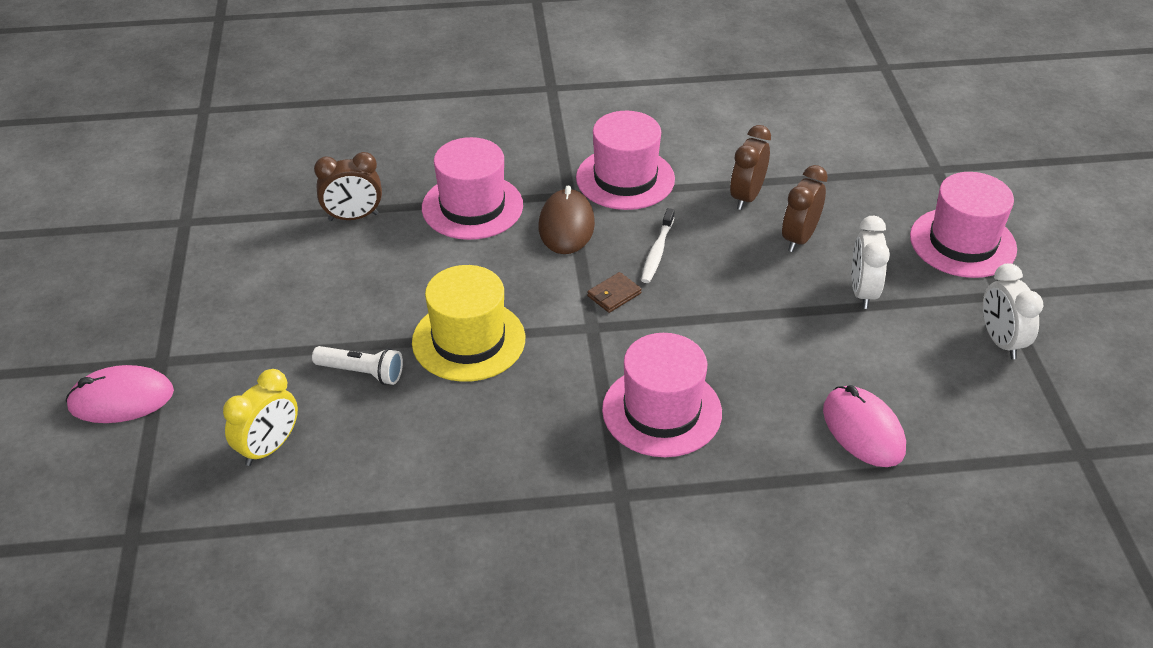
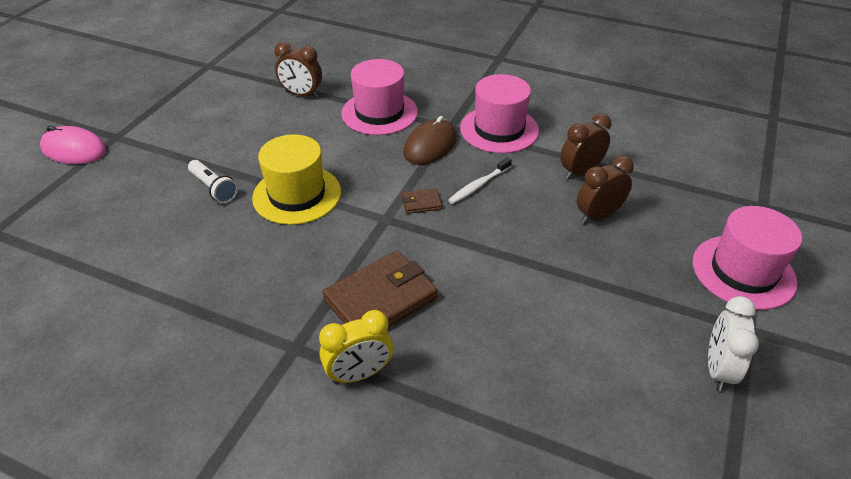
camera: 30 degrees right, 0 degrees up
yellow clock [223,369,298,466] -> yellow clock moved to [319,310,393,384]
pink hat [602,333,722,457] -> brown wallet [322,251,438,328]
pink mouse [823,385,906,467] -> none
white clock [852,216,890,309] -> none

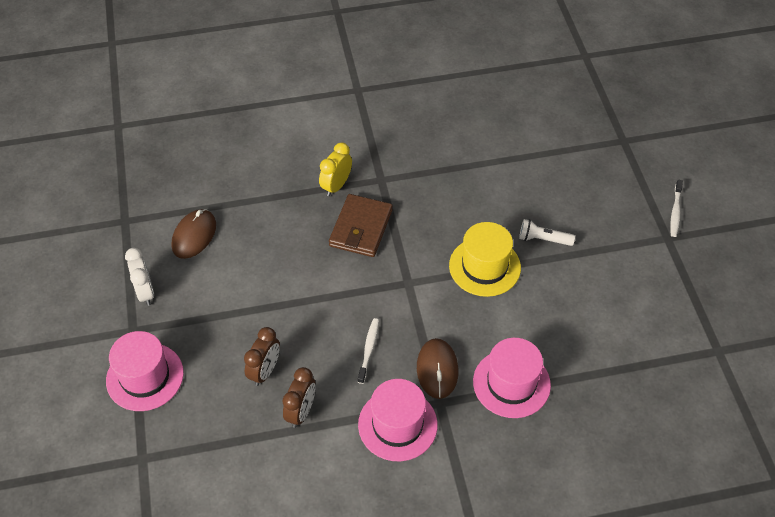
camera: 145 degrees right, 10 degrees up
pink mouse [40,126,107,164] -> white toothbrush [670,180,683,237]
brown clock [274,42,322,98] -> none
brown wallet [402,188,442,214] -> none
none -> brown mouse [172,209,216,259]

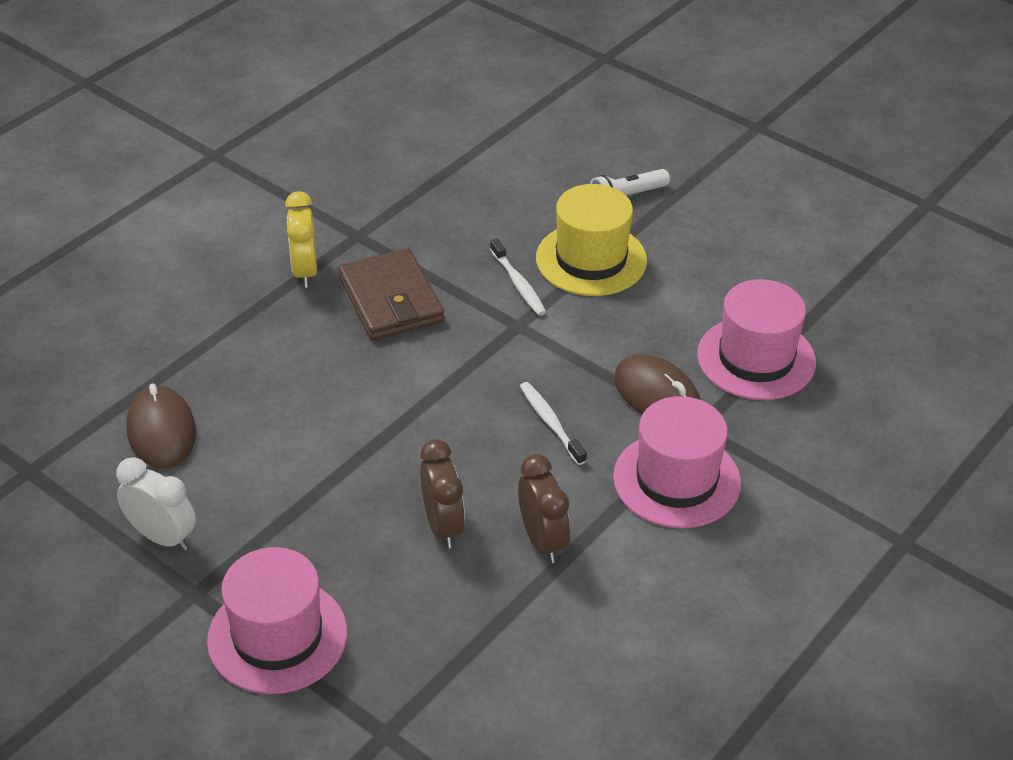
camera: 40 degrees left, 10 degrees down
white toothbrush [670,180,683,237] -> white toothbrush moved to [490,239,546,316]

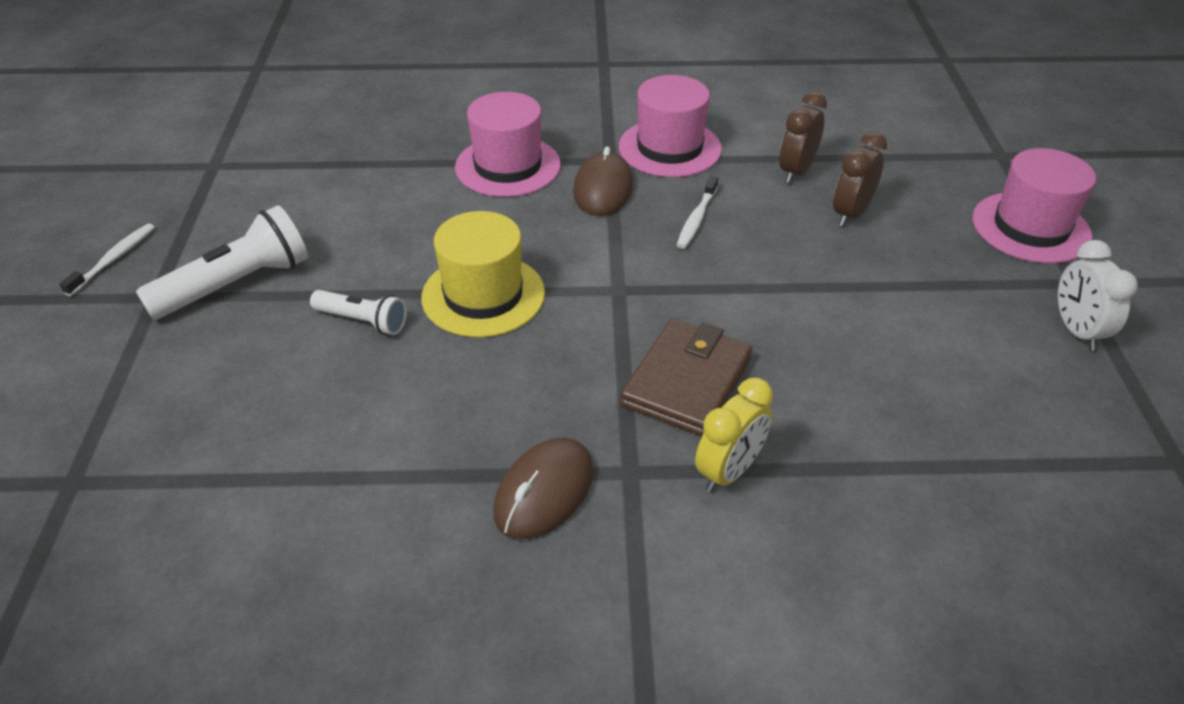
camera: 130 degrees left, 0 degrees up
brown mouse [126,384,196,468] -> brown mouse moved to [493,438,594,539]
white toothbrush [490,239,546,316] -> white toothbrush moved to [59,223,155,296]
none -> white flashlight [136,205,308,320]

